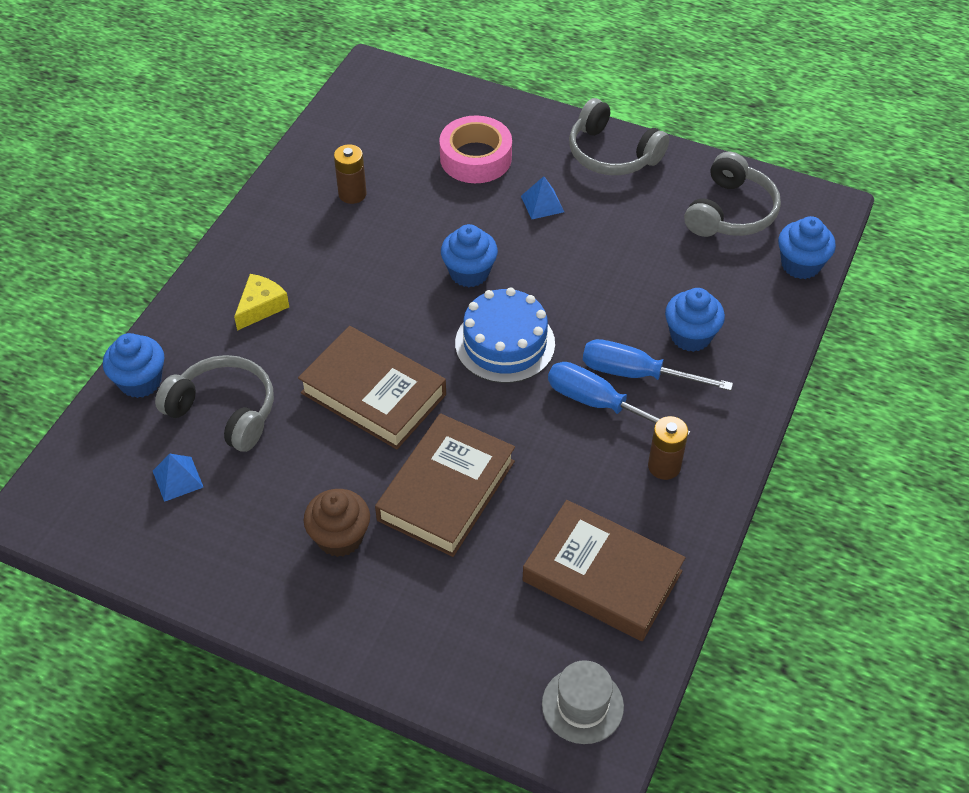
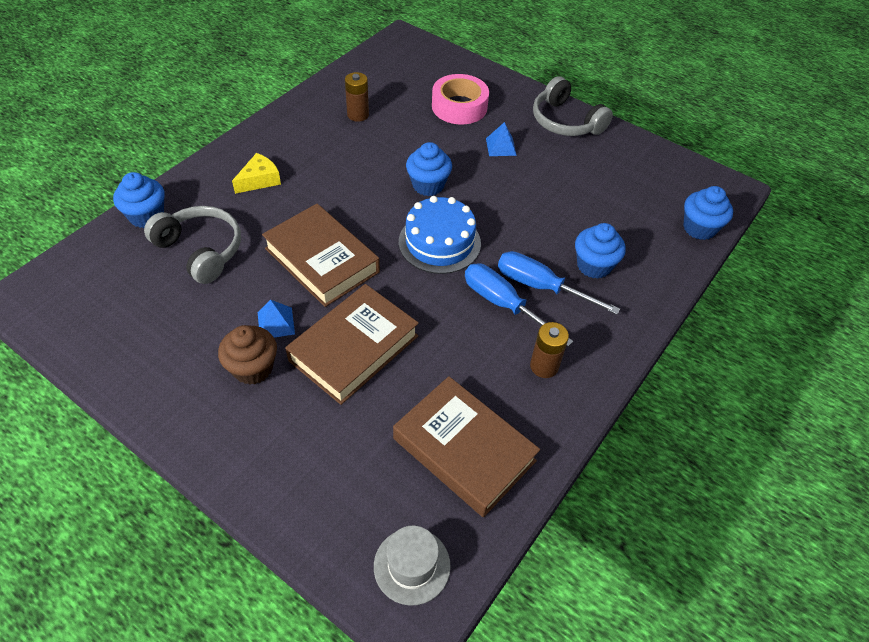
camera: 10 degrees right, 0 degrees up
blue pyramid [153,454,203,502] -> blue pyramid moved to [258,300,295,338]
grey headphones [684,152,781,237] -> none

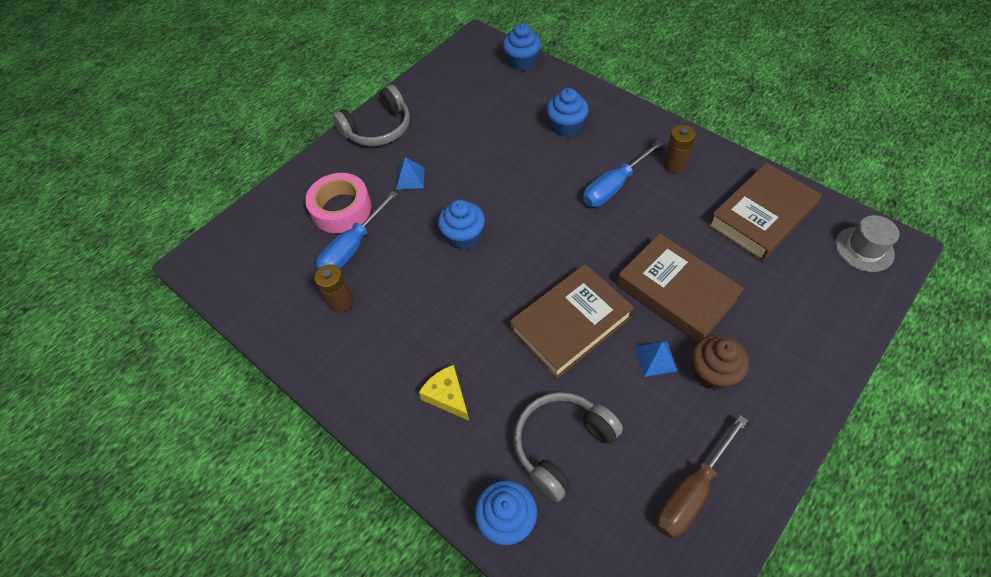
camera: 80 degrees left, 5 degrees up
blue cake [399,196,481,274] -> none
blue screwdriver [498,251,620,315] -> blue screwdriver moved to [316,191,397,270]
none -> brown screwdriver [656,415,748,538]

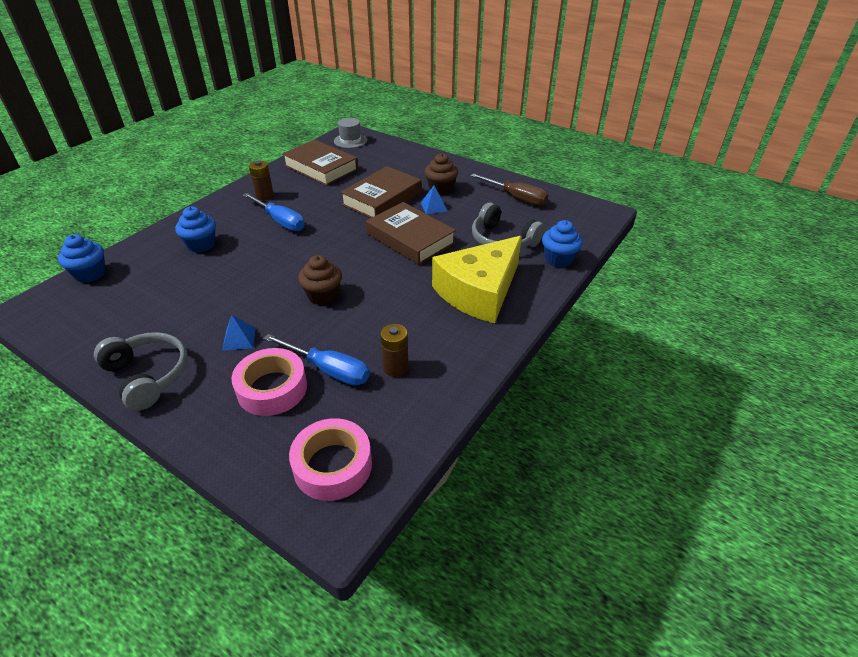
camera: 100 degrees left, 15 degrees down
yellow cheese [418,365,469,421] -> yellow cheese [432,236,522,323], size x2.35
blue cupcake [438,200,485,250] -> brown cupcake [298,255,342,305]
none -> pink tape [289,418,372,501]

